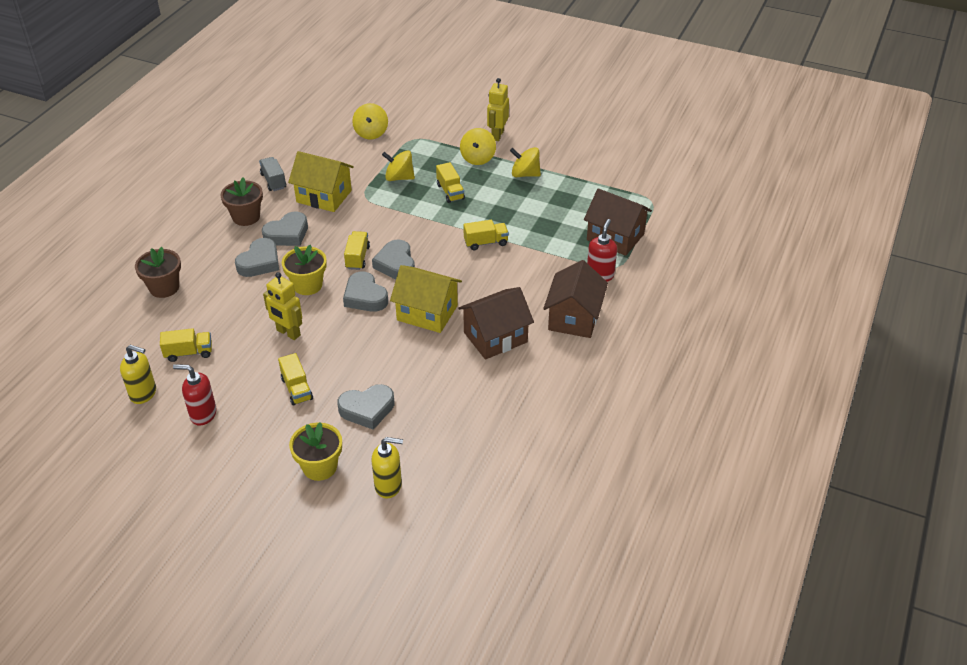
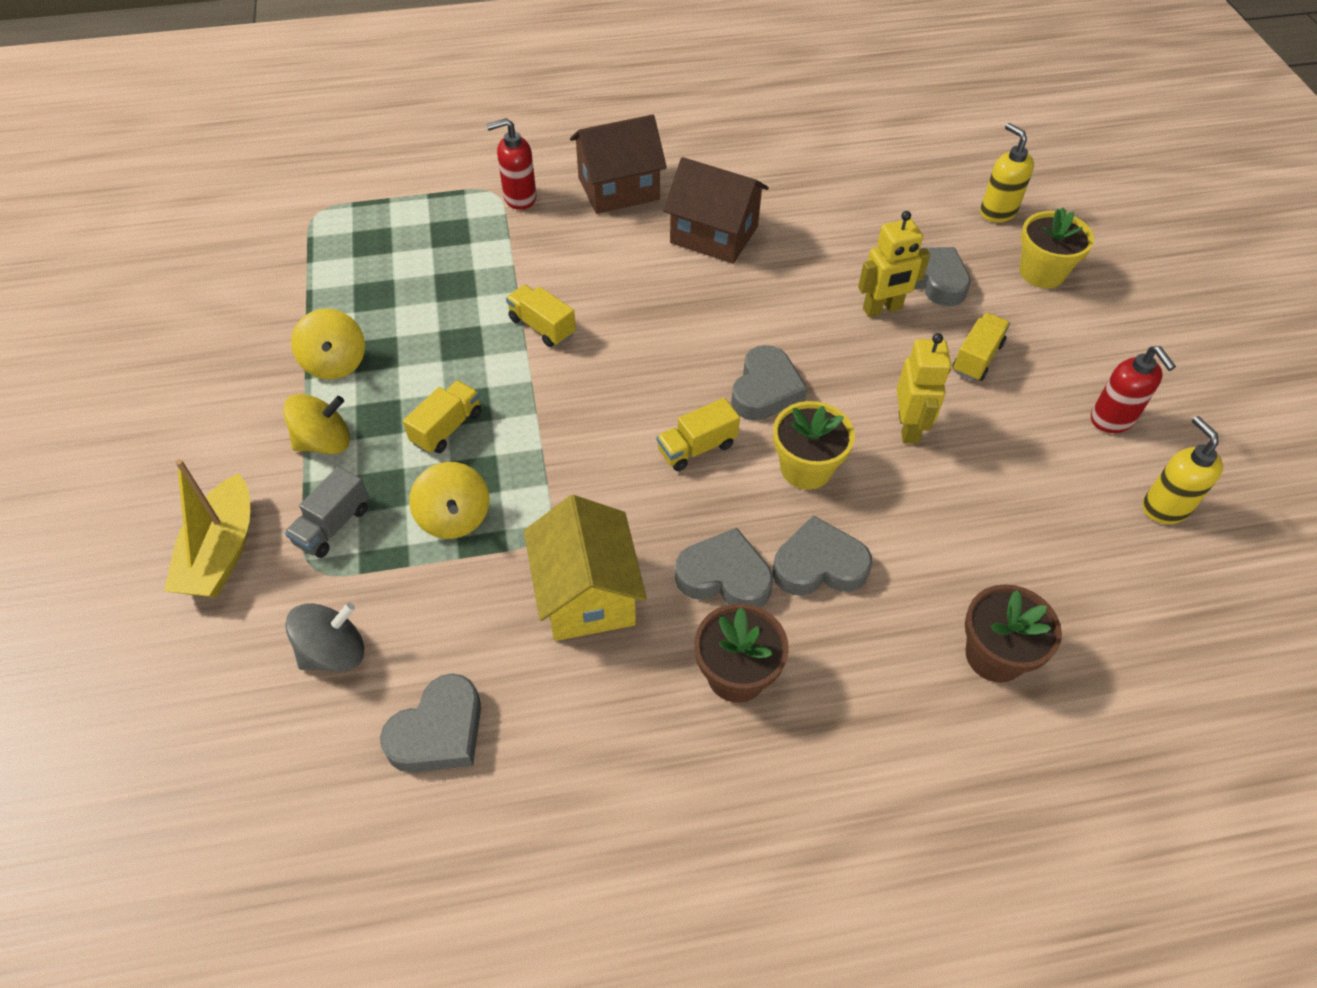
camera: 125 degrees left, 10 degrees up
yellow truck [160,328,212,362] -> none
grey truck [259,157,286,191] -> grey truck moved to [285,466,369,558]
yellow spinning top [352,103,388,140] -> grey spinning top [285,602,364,671]
grey heart [372,240,415,279] -> grey heart moved to [380,673,481,772]
yellow house [390,265,462,333] -> none
yellow robot [487,78,509,141] -> yellow robot moved to [858,211,930,317]
brown house [584,188,652,256] -> none
none -> yellow boat [164,459,250,598]

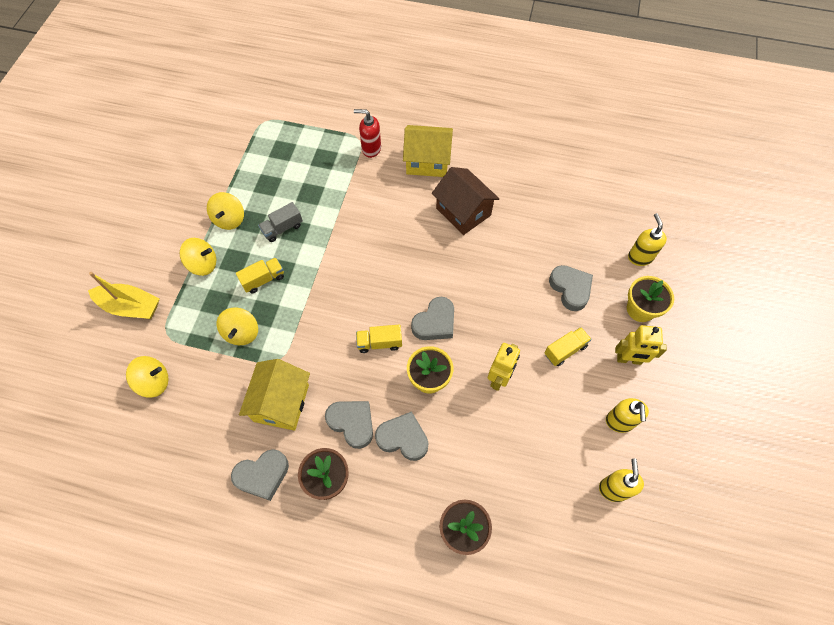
camera: 25 degrees right, 10 degrees up
yellow boat [164,459,250,598] -> yellow boat turned 105 degrees counterclockwise [88,272,160,319]
grey truck [285,466,369,558] -> grey truck moved to [258,202,303,242]
grey spinning top [285,602,364,671] -> yellow spinning top [126,356,168,398]
grey heart [380,673,481,772] -> grey heart moved to [231,449,289,501]
yellow truck [506,285,576,347] -> none
brown house [570,114,667,214] -> yellow house [403,125,453,177]
yellow robot [858,211,930,317] -> yellow robot moved to [615,325,667,365]
red soap dispenser [1091,346,1176,433] -> yellow soap dispenser [606,398,649,433]

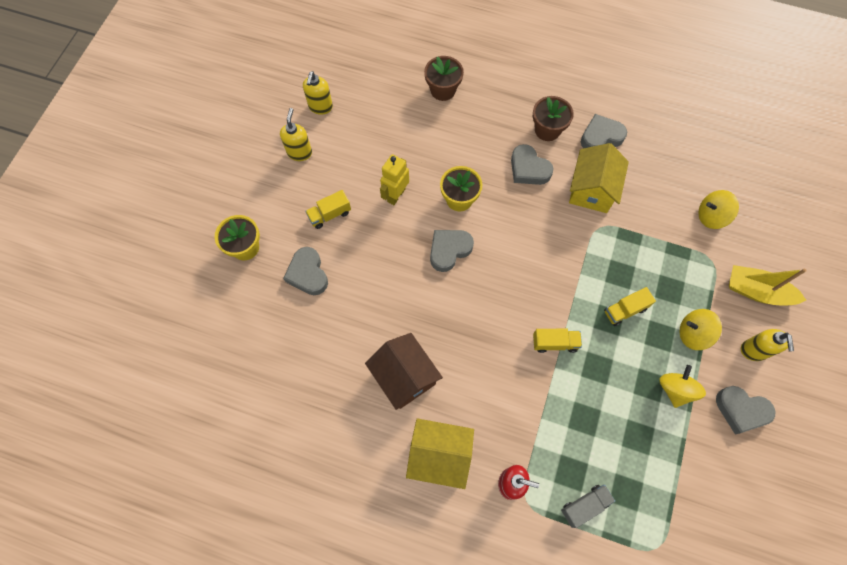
camera: 175 degrees left, 5 degrees up
yellow spinning top [217,307,258,345] -> none
grey truck [258,202,303,242] -> grey truck moved to [561,485,615,528]
yellow truck [356,324,402,353] -> yellow truck moved to [533,329,582,353]
grey heart [375,411,428,461] -> grey heart moved to [716,386,775,434]
yellow robot [615,325,667,365] -> none
yellow soap dispenser [628,213,667,266] -> yellow soap dispenser moved to [741,329,794,361]

